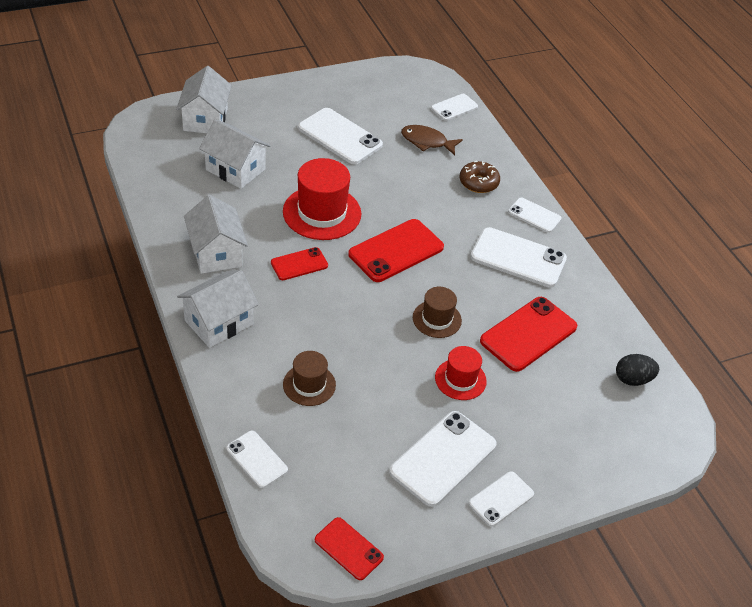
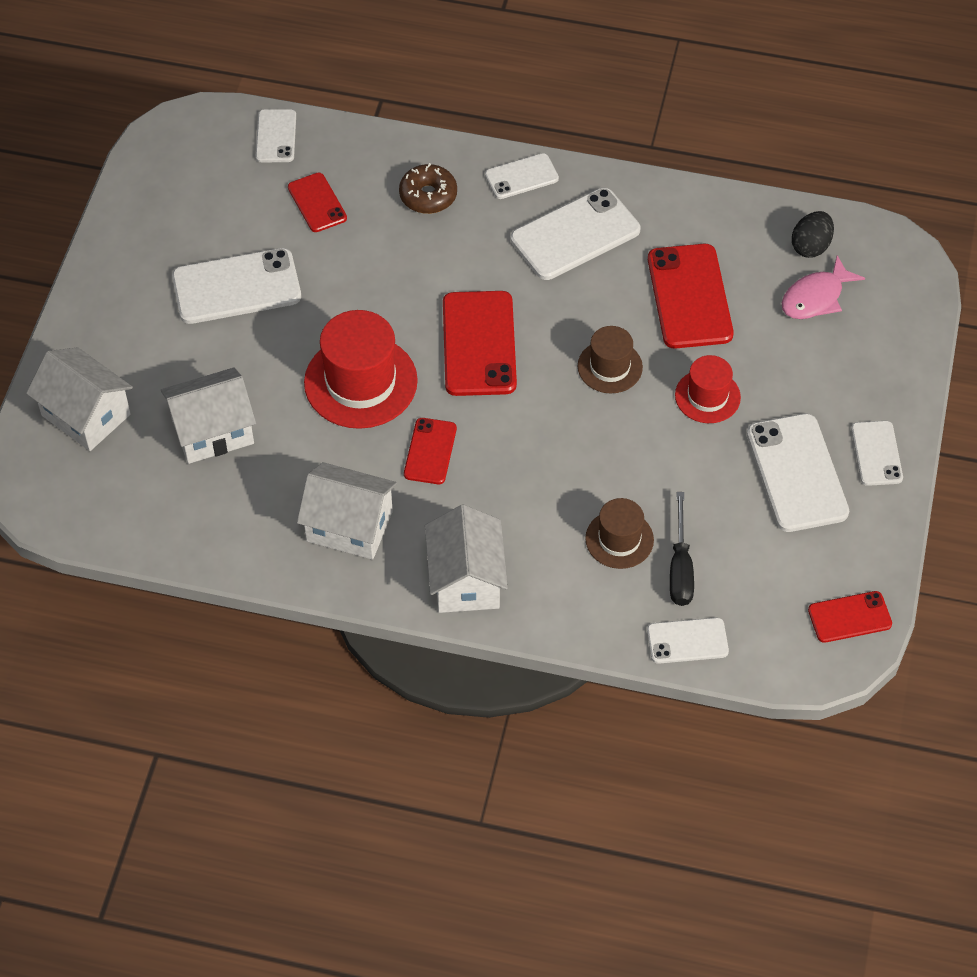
camera: 50 degrees left, 10 degrees up
brown fish [401,125,463,155] -> red phone [288,173,347,232]
none -> black screwdriver [670,492,694,606]
none -> pink fish [782,255,865,319]

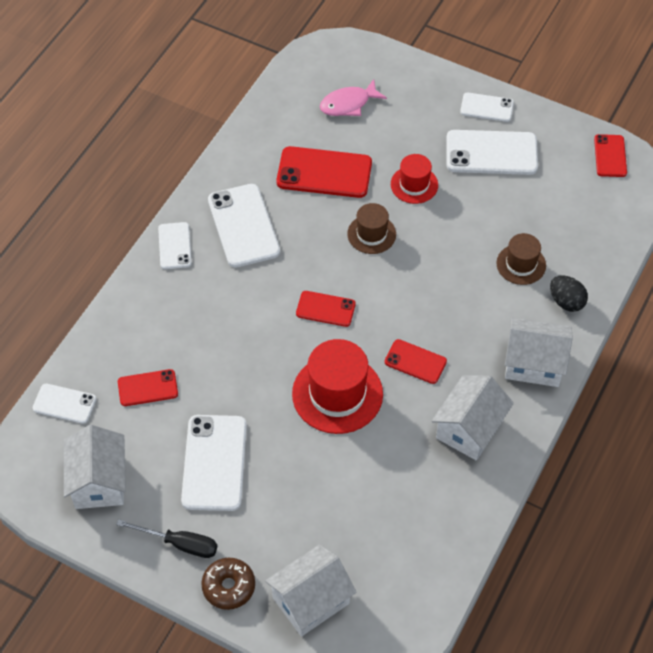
camera: 75 degrees left, 0 degrees up
white house [161,367,256,464] -> white house moved to [64,425,126,509]
brown donut [399,163,457,214] -> brown donut moved to [201,558,255,610]
red phone [443,291,517,396] -> red phone [296,291,356,327], size x0.58
white phone [647,618,729,664] -> none
black screwdriver [670,492,694,606] -> black screwdriver moved to [116,519,217,558]
pink fish [782,255,865,319] -> pink fish turned 90 degrees clockwise [320,79,387,116]
black egg [792,211,834,258] -> black egg moved to [550,275,588,312]

